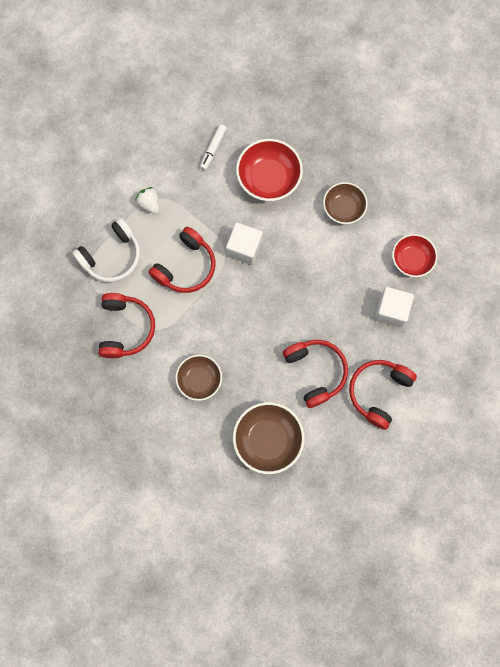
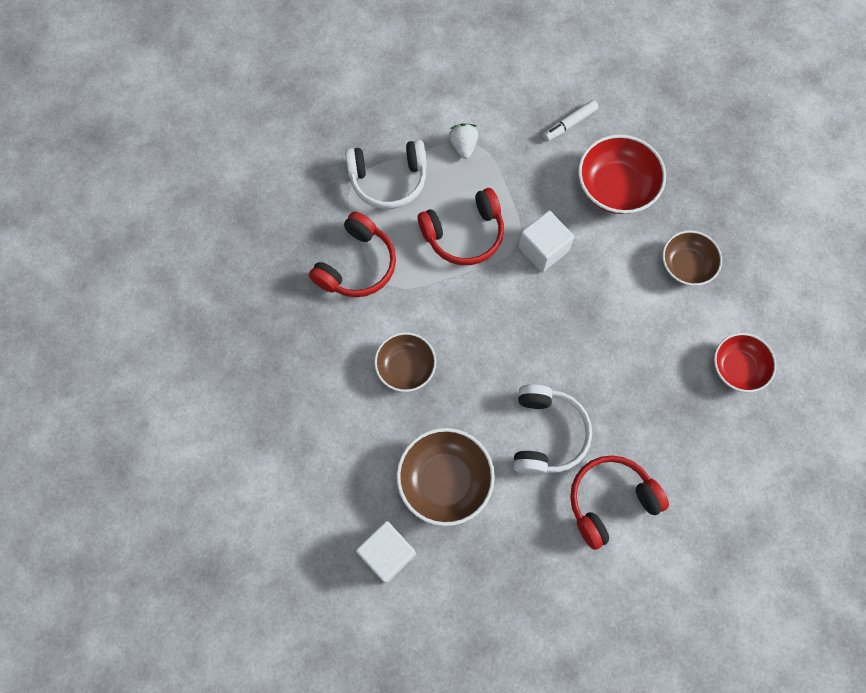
camera: 30 degrees right, 5 degrees down
red headphones [283,340,348,408] -> white headphones [513,384,592,475]
white cube [375,287,414,328] -> white cube moved to [356,521,416,583]

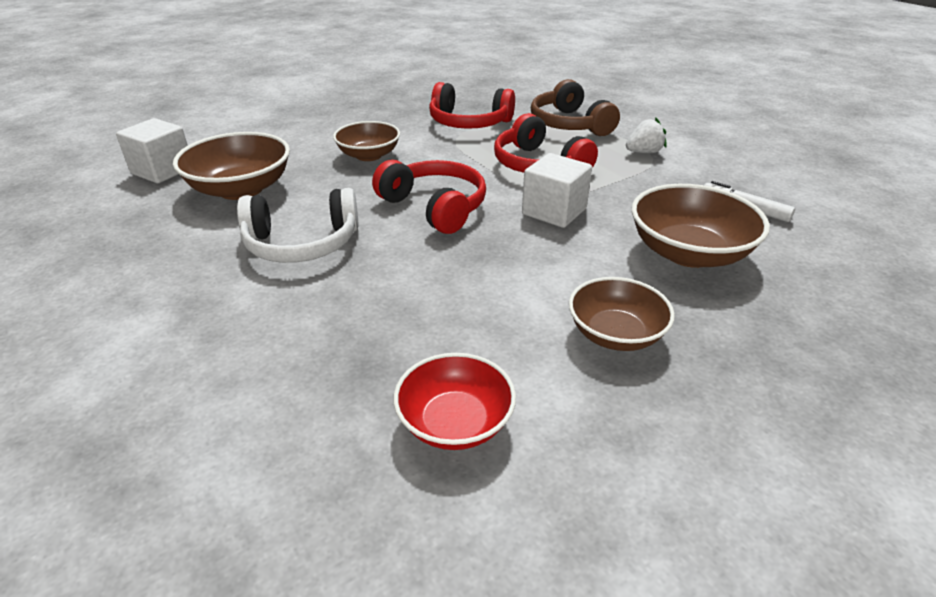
camera: 75 degrees right, 35 degrees down
white headphones [345,140,427,209] -> brown headphones [531,79,620,136]
red headphones [570,455,669,550] -> red headphones moved to [372,160,486,234]
red bowl [578,134,666,214] -> brown bowl [631,184,770,268]

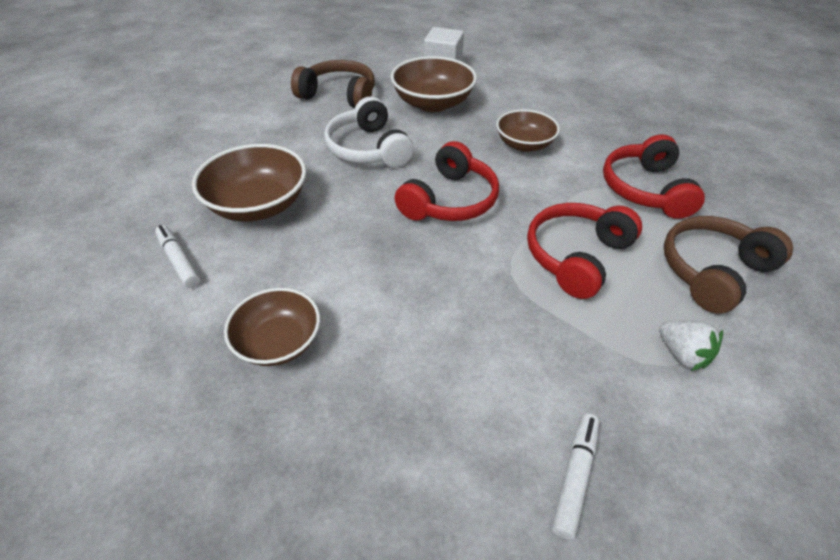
camera: 75 degrees right, 10 degrees up
red bowl [394,353,516,450] -> white marker [155,225,201,288]
white cube [522,153,592,228] -> none
brown bowl [631,184,770,268] -> brown bowl moved to [192,144,306,222]
none -> brown headphones [291,60,375,108]

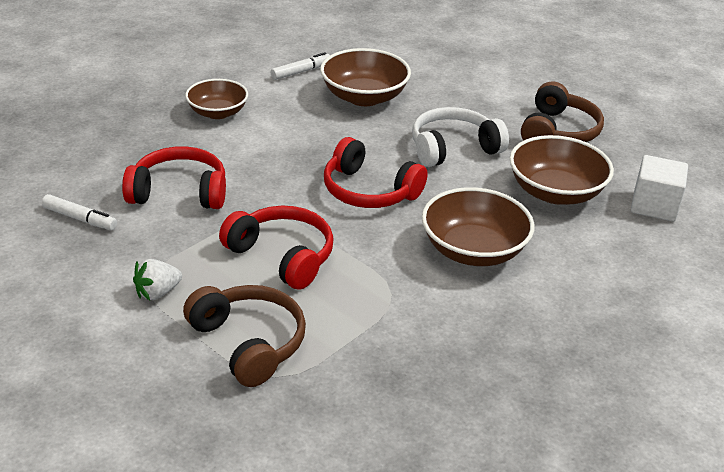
camera: 90 degrees right, 10 degrees down
brown bowl [496,109,560,152] -> brown bowl [422,187,535,266], size x1.50
red headphones [603,134,705,219] -> red headphones moved to [122,146,226,209]

